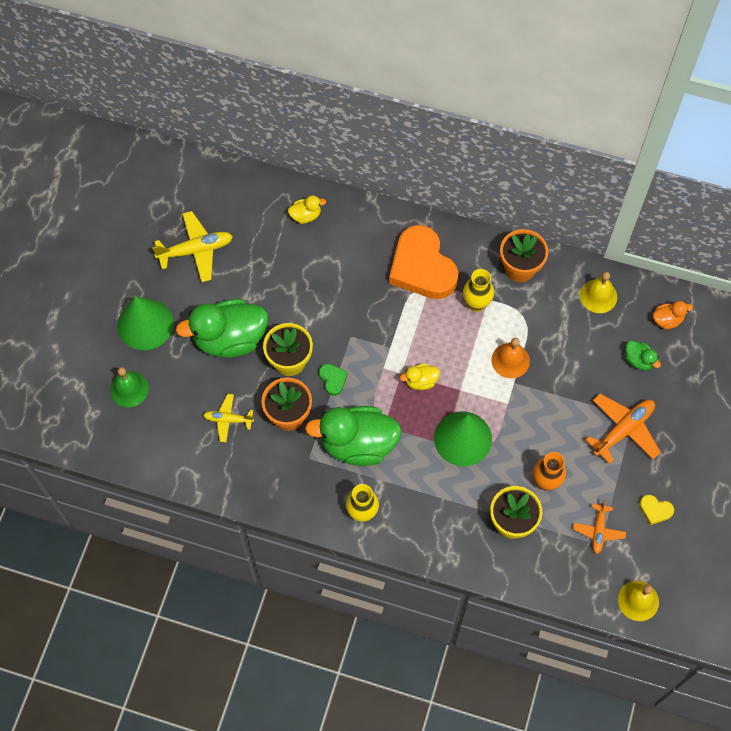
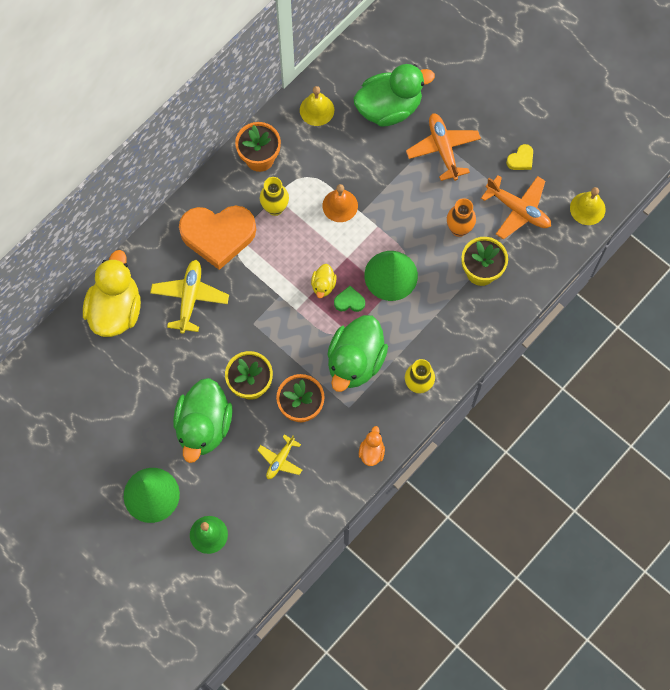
camera: 65 degrees left, 5 degrees up
yellow plane [152,211,233,282] -> yellow plane moved to [150,260,229,334]
yellow duck [288,195,326,224] -> yellow duck [83,250,141,337], size x2.23
green heart [319,364,348,396] -> green heart moved to [334,286,365,312]
orange plane [573,500,626,554] -> orange plane [481,175,551,240], size x1.64
green duck [625,340,661,370] -> green duck [354,64,435,127], size x2.23
orange duck [653,301,693,329] -> orange duck moved to [359,426,385,466]

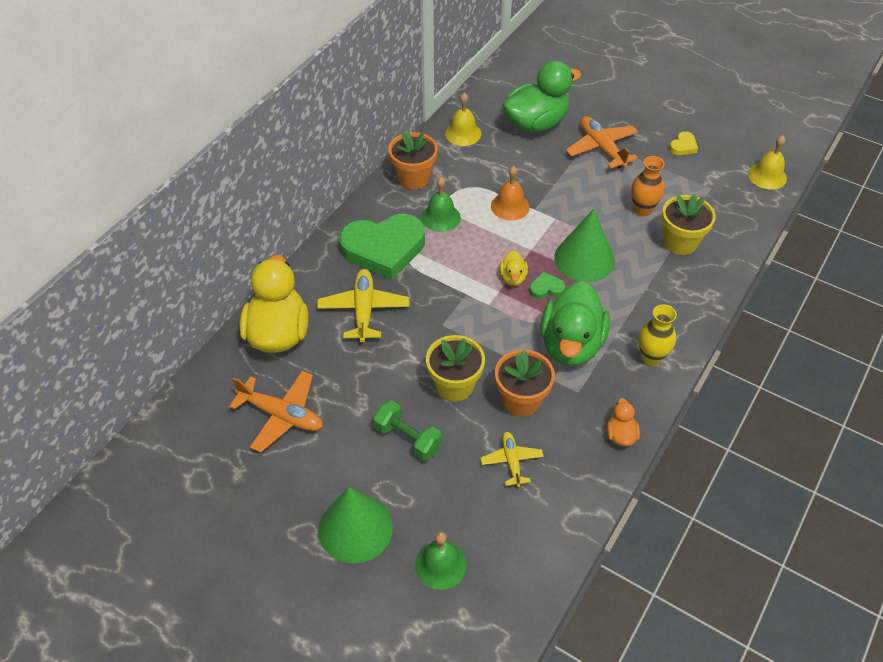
camera: 10 degrees left, 20 degrees down
green duck [173,378,233,463] -> green dumbbell [373,400,442,461]
orange heart [179,206,256,270] -> green heart [339,214,425,280]
yellow plane [258,434,302,479] -> yellow plane turned 150 degrees clockwise [480,432,544,487]
yellow vase [260,177,289,216] -> green bell [422,177,461,232]
orange plane [481,175,551,240] -> orange plane moved to [229,371,323,452]

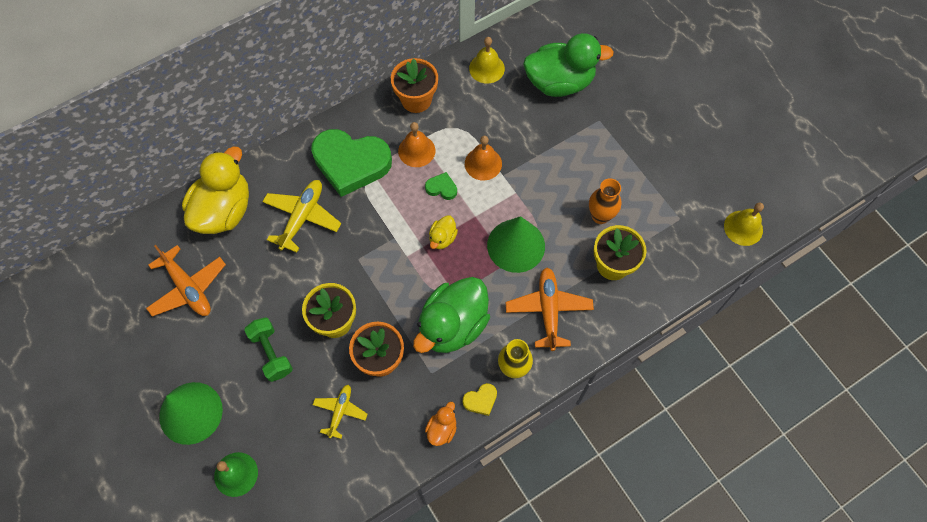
camera: 25 degrees right, 15 degrees up
green bell [422,177,461,232] -> orange bell [398,122,435,167]
green heart [529,271,566,299] -> green heart moved to [425,172,457,200]
orange plane [566,116,638,169] -> orange plane moved to [506,268,594,351]
yellow heart [669,131,698,155] -> yellow heart moved to [463,383,497,416]

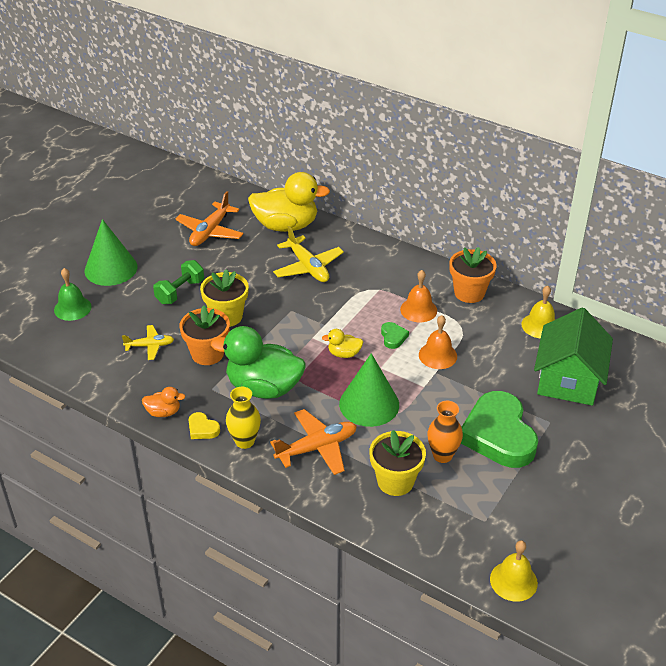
camera: 65 degrees right, 25 degrees down
yellow plane [262,180,341,253] -> yellow plane turned 60 degrees clockwise [273,226,344,282]
green heart [311,129,392,197] -> green heart moved to [461,391,538,468]
green duck [523,33,614,97] -> green house [534,308,613,406]

